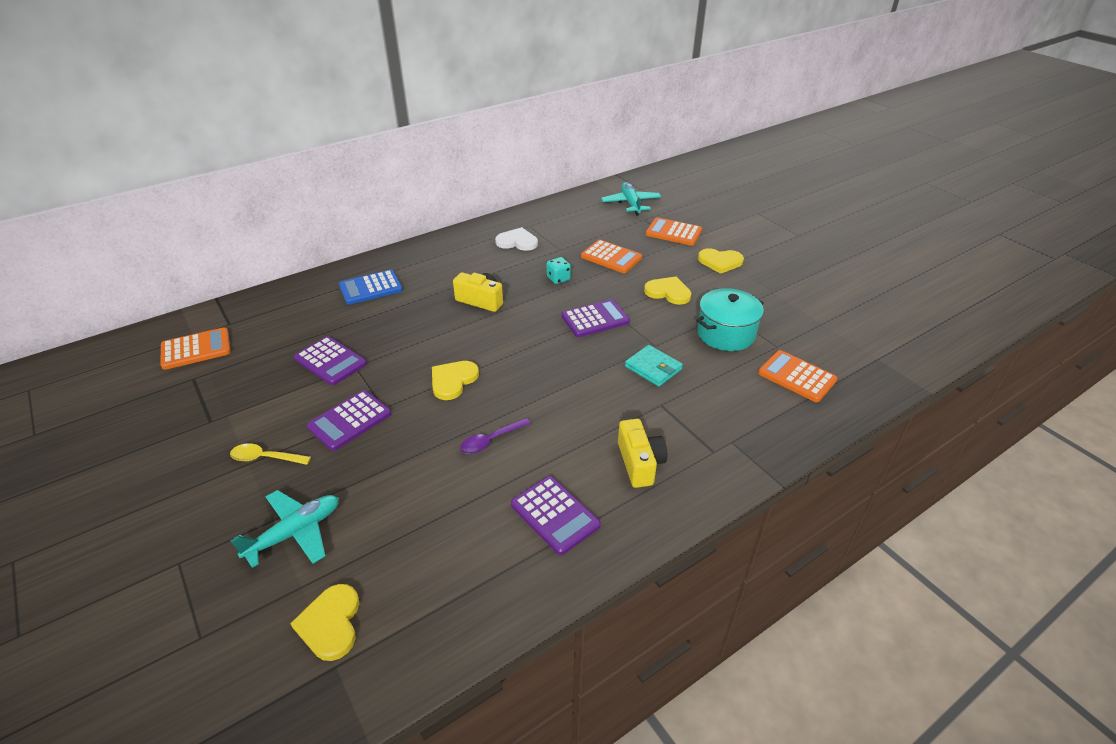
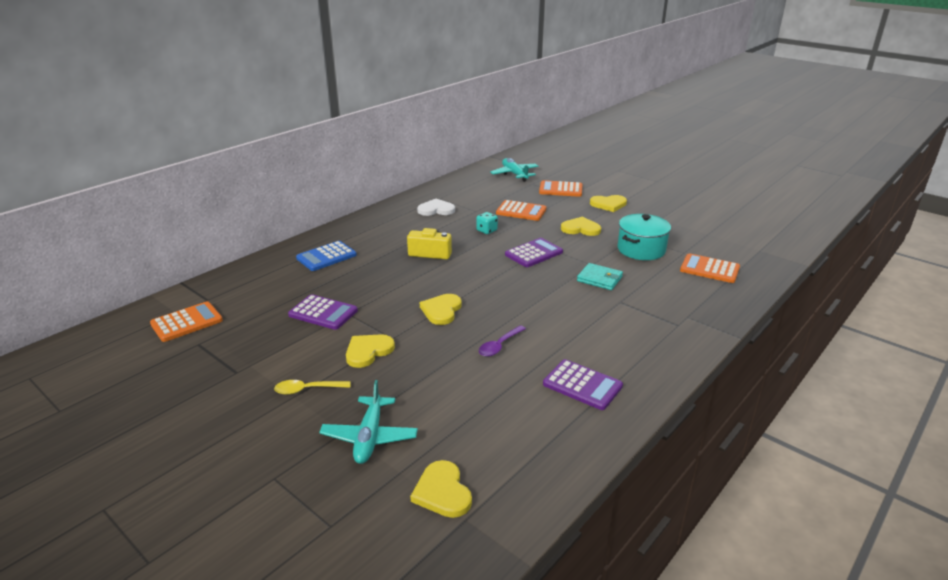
camera: 15 degrees left, 10 degrees down
turquoise plane [231,490,339,568] -> turquoise plane turned 150 degrees clockwise [319,380,418,464]
purple calculator [307,390,391,451] -> yellow heart [346,334,395,368]
yellow camera [618,419,667,488] -> none

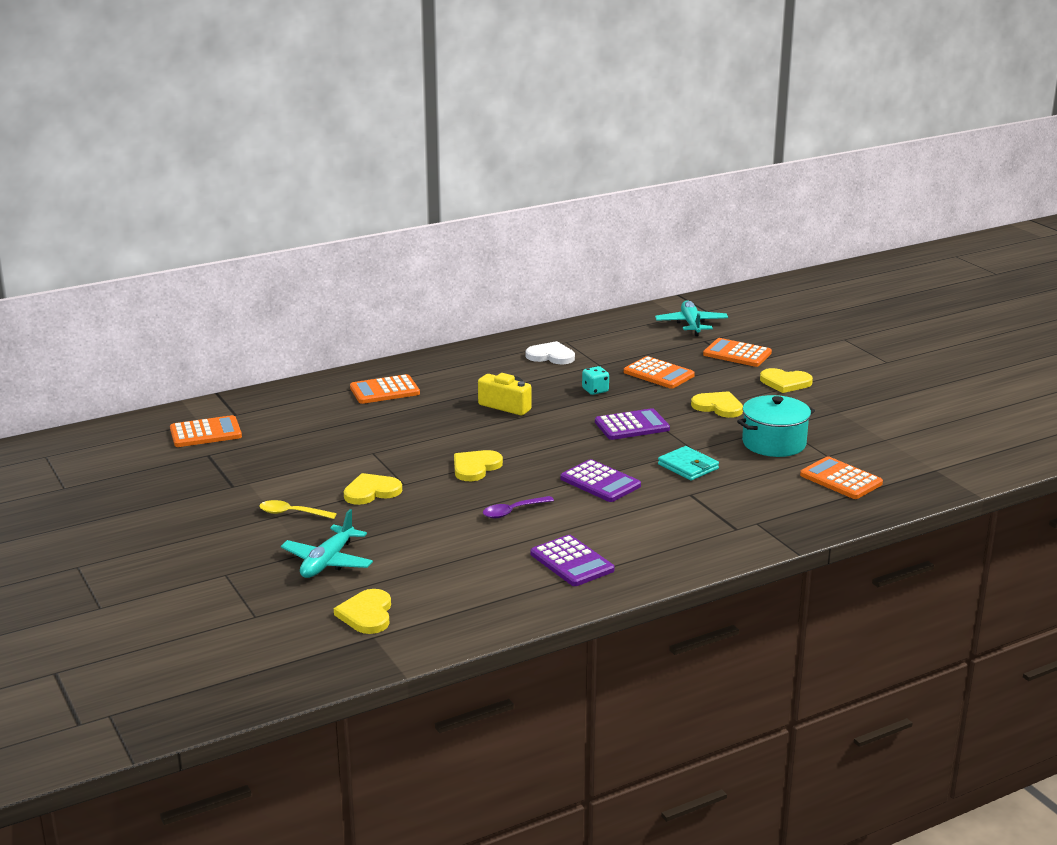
camera: 20 degrees right, 5 degrees down
purple calculator [288,294,358,330] -> purple calculator moved to [560,459,641,502]
blue calculator [296,241,357,271] -> orange calculator [350,374,420,404]

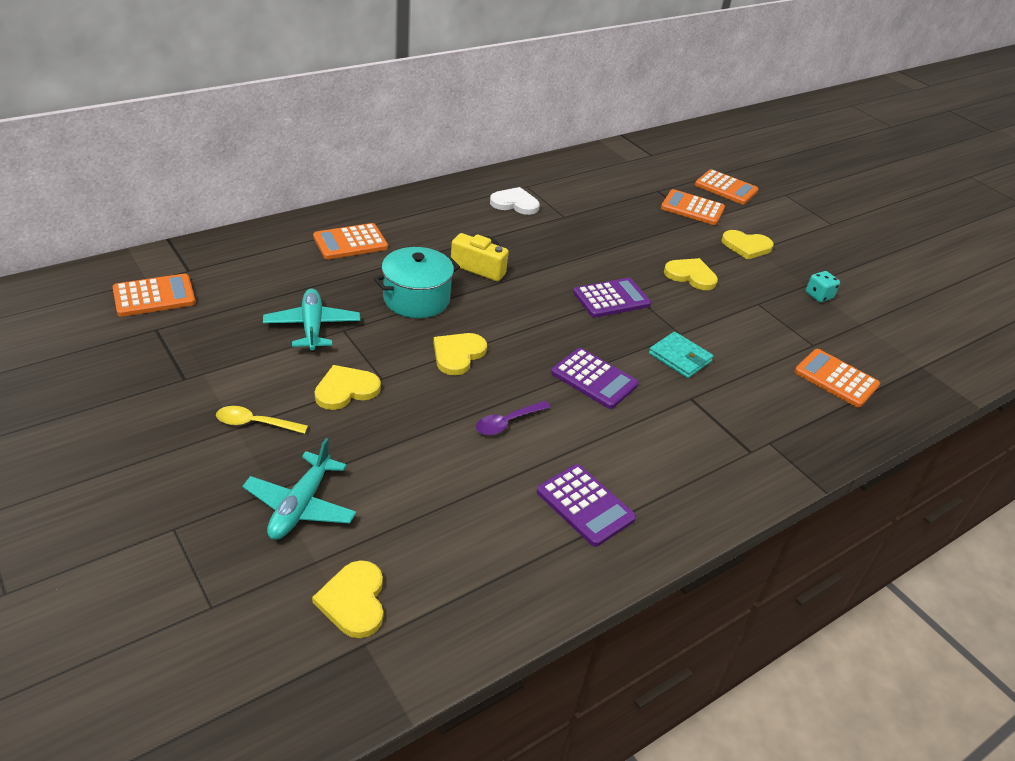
camera: 10 degrees left, 15 degrees up
turquoise dice [582,366,609,395] -> turquoise dice moved to [806,271,840,302]
orange calculator [624,356,695,389] -> orange calculator moved to [695,169,758,205]
turquoise plane [655,300,728,336] -> turquoise plane moved to [263,288,360,351]
turquoise pot [737,395,815,457] -> turquoise pot moved to [374,247,460,318]

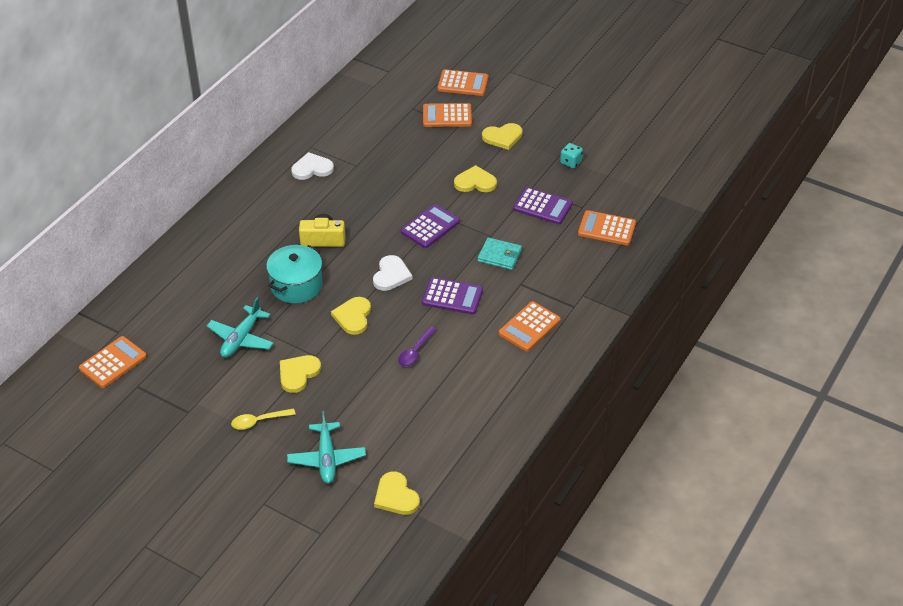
camera: 20 degrees left, 5 degrees up
turquoise plane [263,288,360,351] -> turquoise plane turned 120 degrees counterclockwise [207,297,274,357]
orange calculator [313,223,388,259] -> orange calculator moved to [499,301,561,351]
purple calculator [537,464,636,547] -> purple calculator moved to [513,187,573,224]
none -> white heart [373,255,413,291]

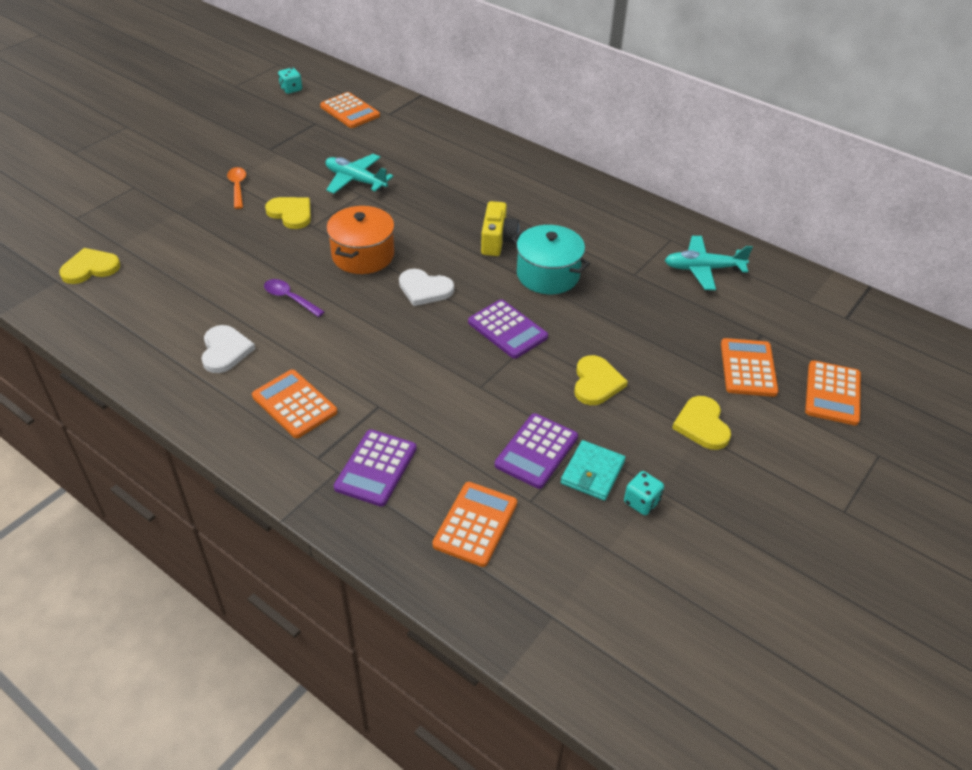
camera: 95 degrees right, 0 degrees up
yellow spoon [231,408,296,430] -> orange spoon [227,167,246,209]
turquoise pot [266,245,323,304] -> turquoise pot moved to [512,225,590,294]
turquoise plane [287,411,366,484] -> turquoise plane moved to [665,236,753,290]
white heart [291,152,334,180] -> white heart moved to [201,325,255,373]
yellow heart [331,297,371,335] -> orange pot [326,206,395,274]
purple calculator [422,277,483,314] -> purple calculator moved to [334,429,417,507]
turquoise wallet [478,237,522,270] -> turquoise wallet moved to [561,440,626,501]
none -> turquoise dice [278,68,302,94]

